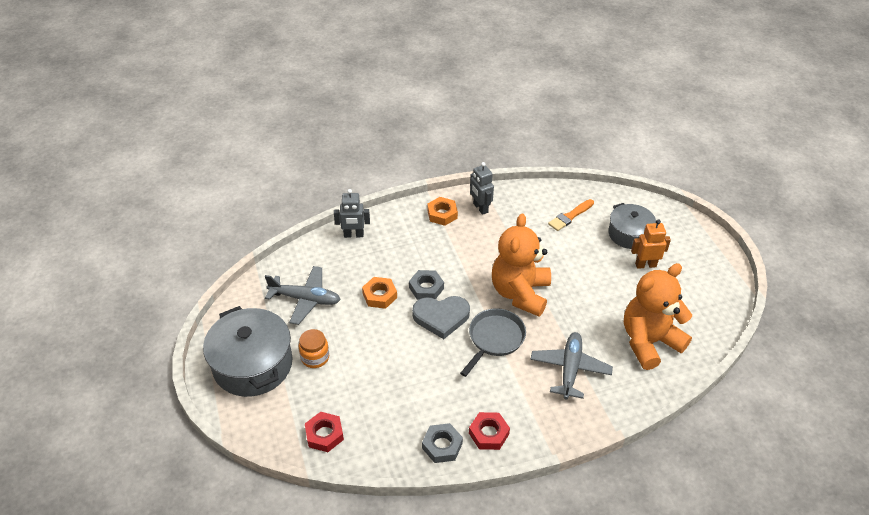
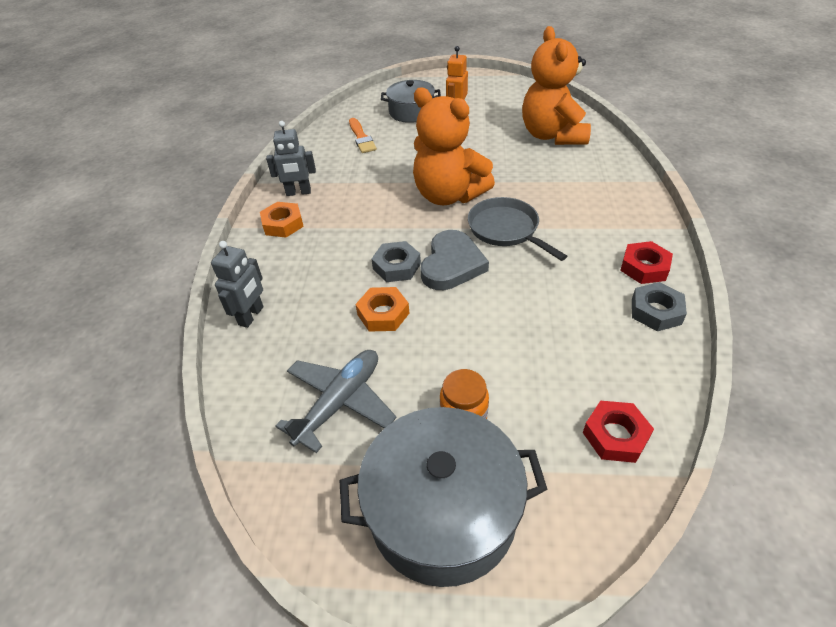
camera: 65 degrees left, 0 degrees up
grey plane [530,332,613,399] -> none

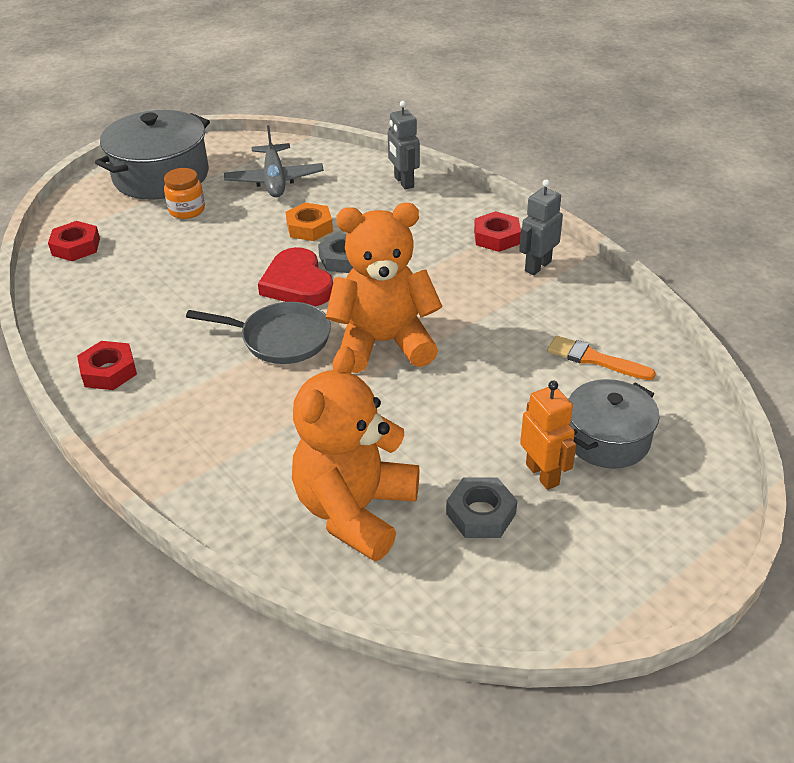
camera: 135 degrees right, 5 degrees down
orange nut [260,202,304,237] -> red nut [474,211,521,252]
grey heart [420,230,489,290] -> red heart [258,247,333,306]
orange teddy bear [522,26,591,145] -> orange teddy bear turned 105 degrees counterclockwise [292,346,419,561]
grey nut [632,282,687,331] -> grey nut moved to [446,478,517,538]

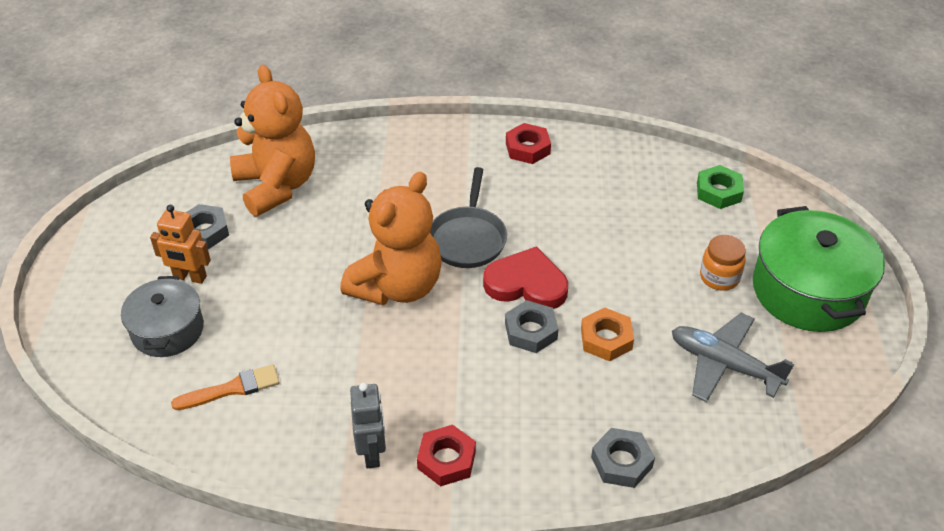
camera: 130 degrees right, 5 degrees up
red nut [48,221,100,261] -> green nut [697,165,744,209]
grey pot [95,110,210,200] -> green pot [753,206,885,332]
grey pan [186,302,331,364] -> grey pan turned 45 degrees counterclockwise [430,167,507,268]
grey robot [388,101,420,190] -> grey nut [591,428,655,488]

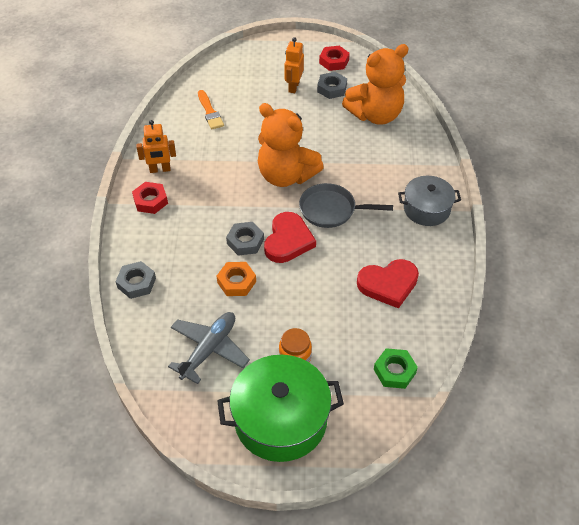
camera: 90 degrees right, 5 degrees up
grey pot [121,276,204,357] -> grey pot moved to [398,176,461,226]
grey robot [350,383,386,469] -> orange robot [136,120,176,173]
red nut [506,123,551,164] -> red nut moved to [319,46,350,71]
none -> red heart [357,259,419,309]

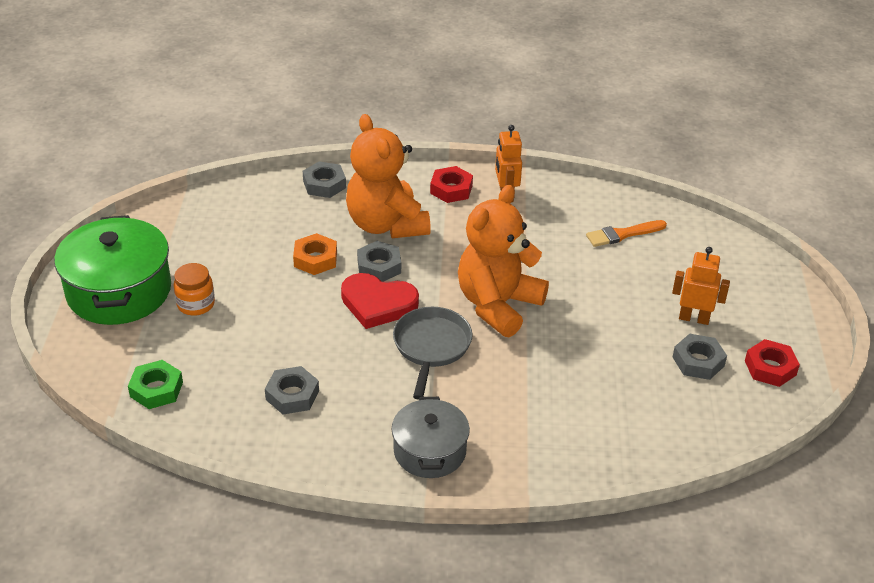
camera: 90 degrees right, 10 degrees down
grey plane [168,312,250,384] -> none
orange teddy bear [342,44,409,125] -> orange teddy bear moved to [346,114,431,238]
red heart [357,259,419,309] -> grey nut [265,366,319,414]

